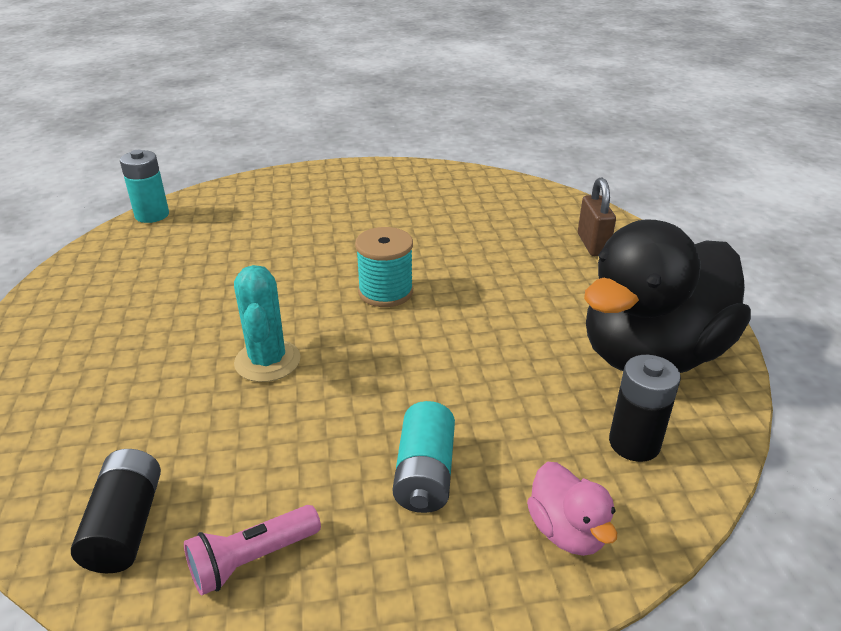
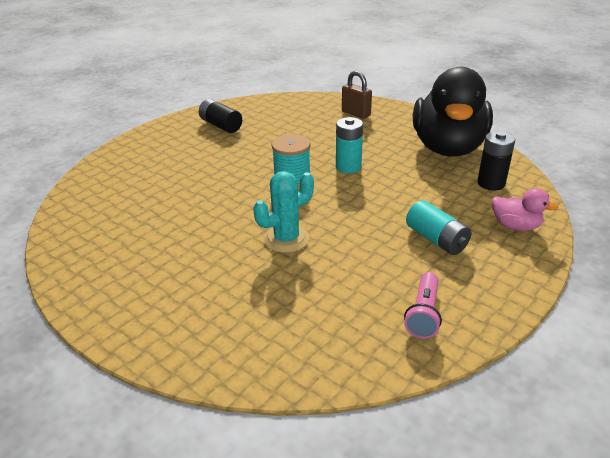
camera: 40 degrees left, 0 degrees up
black battery [71,449,161,573] -> black battery moved to [199,99,242,133]
turquoise battery [120,150,169,223] -> turquoise battery moved to [336,117,363,173]
turquoise cactus [234,265,301,382] -> turquoise cactus turned 75 degrees counterclockwise [253,171,314,253]

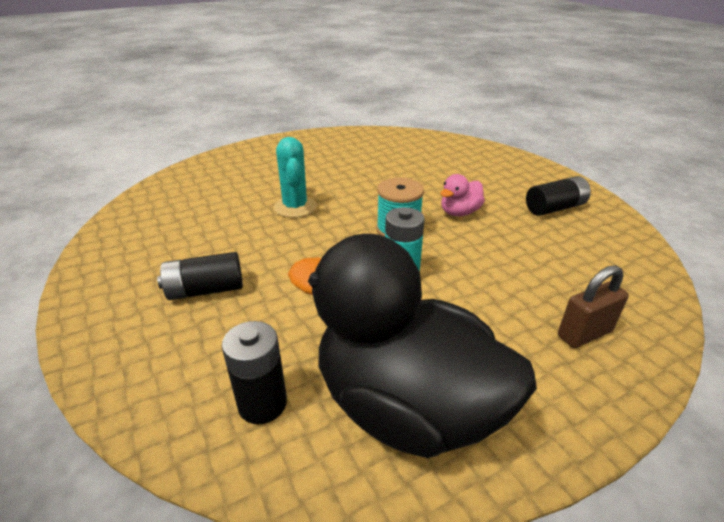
camera: 110 degrees right, 0 degrees up
pink flashlight [404,272,442,339] -> none
turquoise battery [406,200,471,255] -> black battery [157,252,243,300]
pink duck [492,188,558,231] -> pink duck moved to [440,174,485,216]

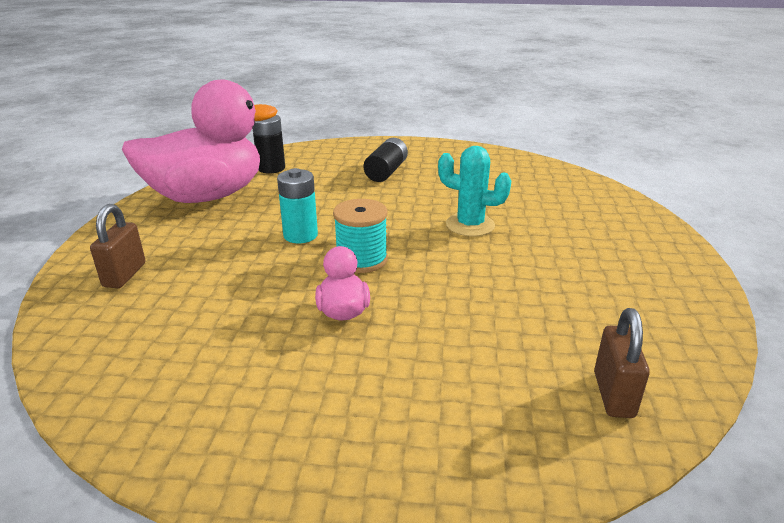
camera: 125 degrees right, 5 degrees down
black duck [288,234,537,458] -> pink duck [122,80,278,203]
black battery [526,176,591,216] -> none
none -> brown padlock [594,308,650,418]

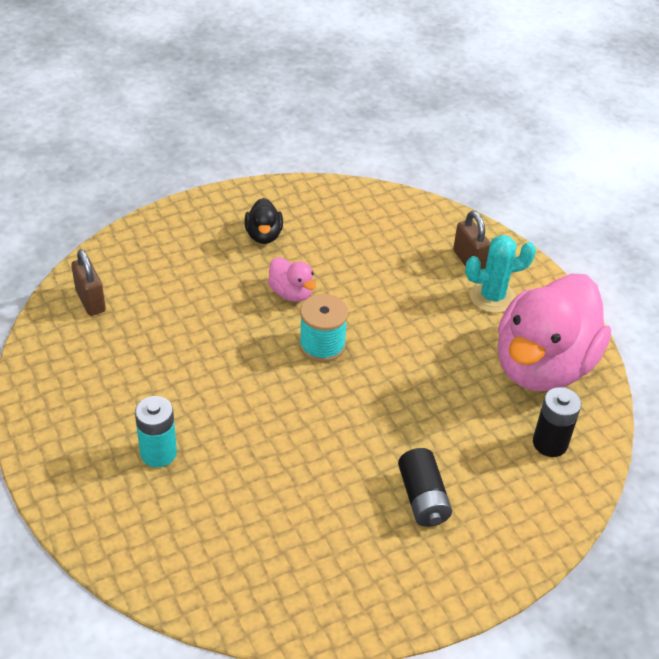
camera: 145 degrees right, 15 degrees up
turquoise battery [277,168,318,243] -> turquoise battery moved to [135,396,177,467]
turquoise cactus [438,146,511,236] -> turquoise cactus moved to [465,235,536,313]
none -> black duck [244,198,283,244]

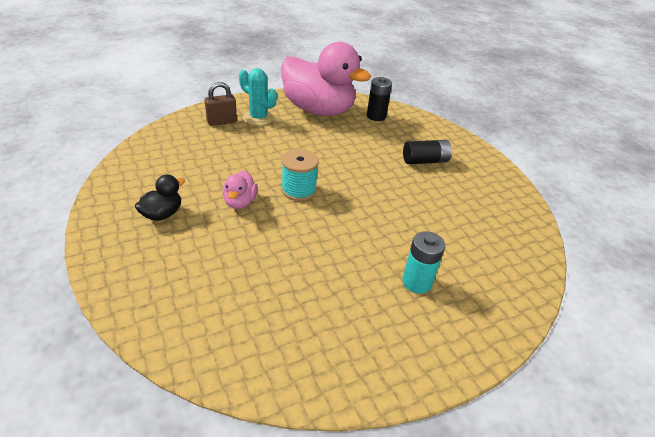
camera: 90 degrees left, 5 degrees down
brown padlock [71,249,106,316] -> none
black duck [244,198,283,244] -> black duck turned 45 degrees counterclockwise [135,174,185,221]
pink duck [268,257,316,302] -> pink duck turned 135 degrees clockwise [222,170,258,209]
turquoise cactus [465,235,536,313] -> turquoise cactus turned 45 degrees counterclockwise [239,68,277,126]

